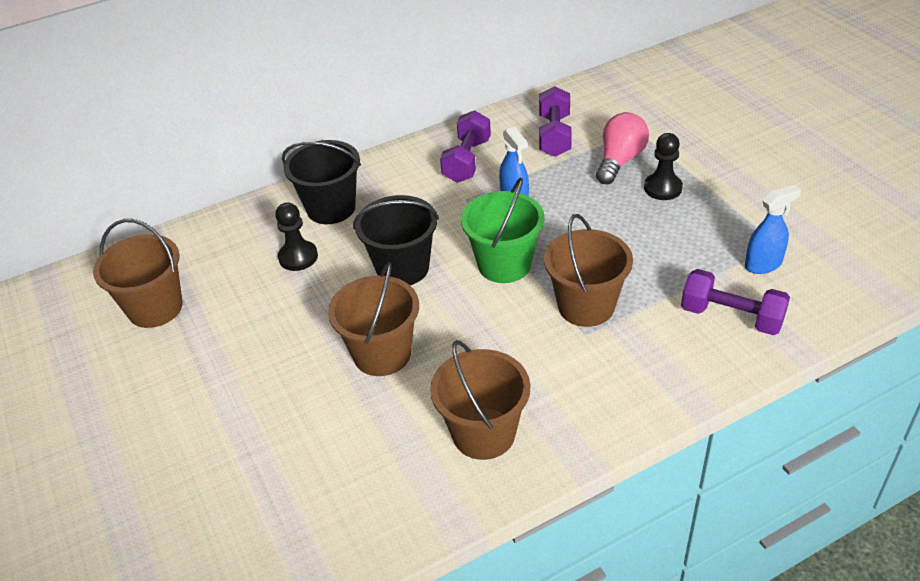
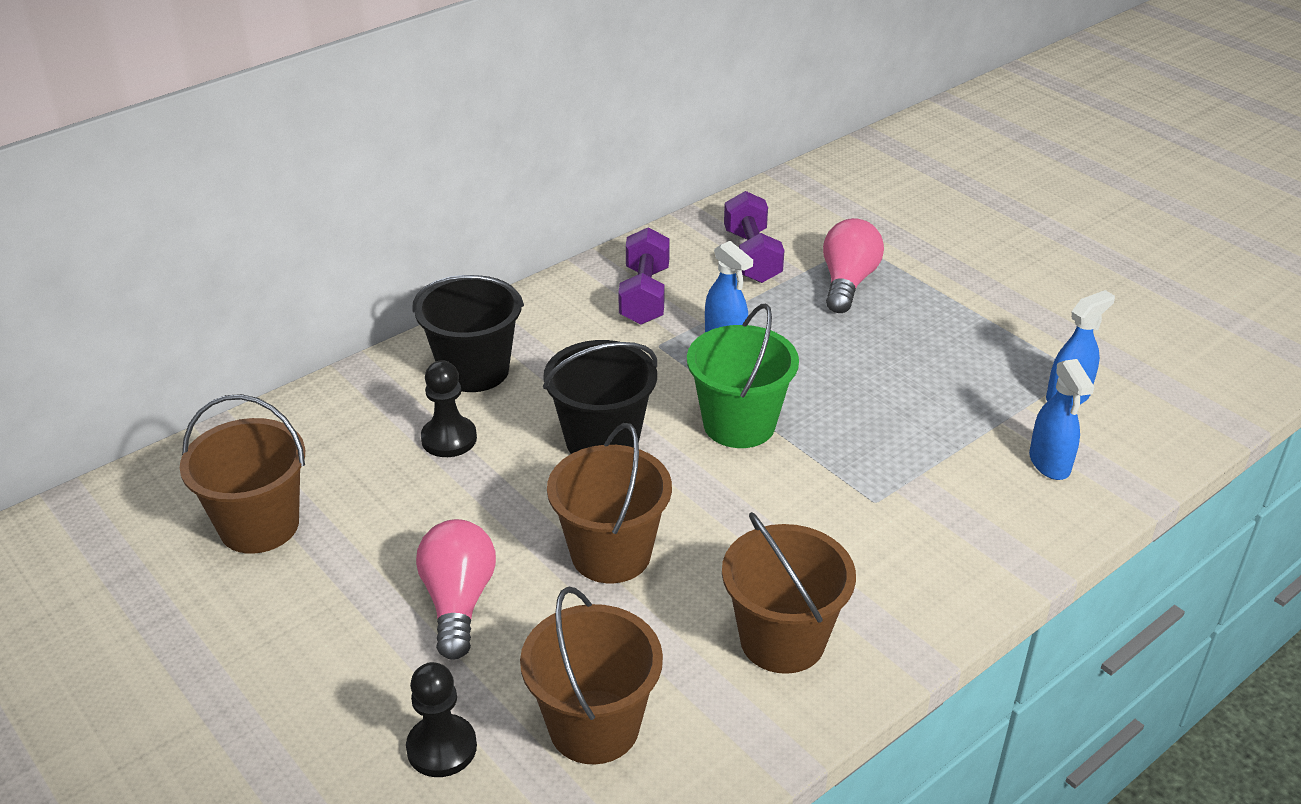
camera: 15 degrees left, 5 degrees down
brown bucket [544,214,633,327] -> brown bucket moved to [520,587,663,764]
black pawn [644,133,683,200] -> black pawn moved to [406,662,477,777]
purple dumbbell [681,269,790,335] -> blue spray bottle [1029,359,1094,480]
none -> pink light bulb [416,519,496,660]

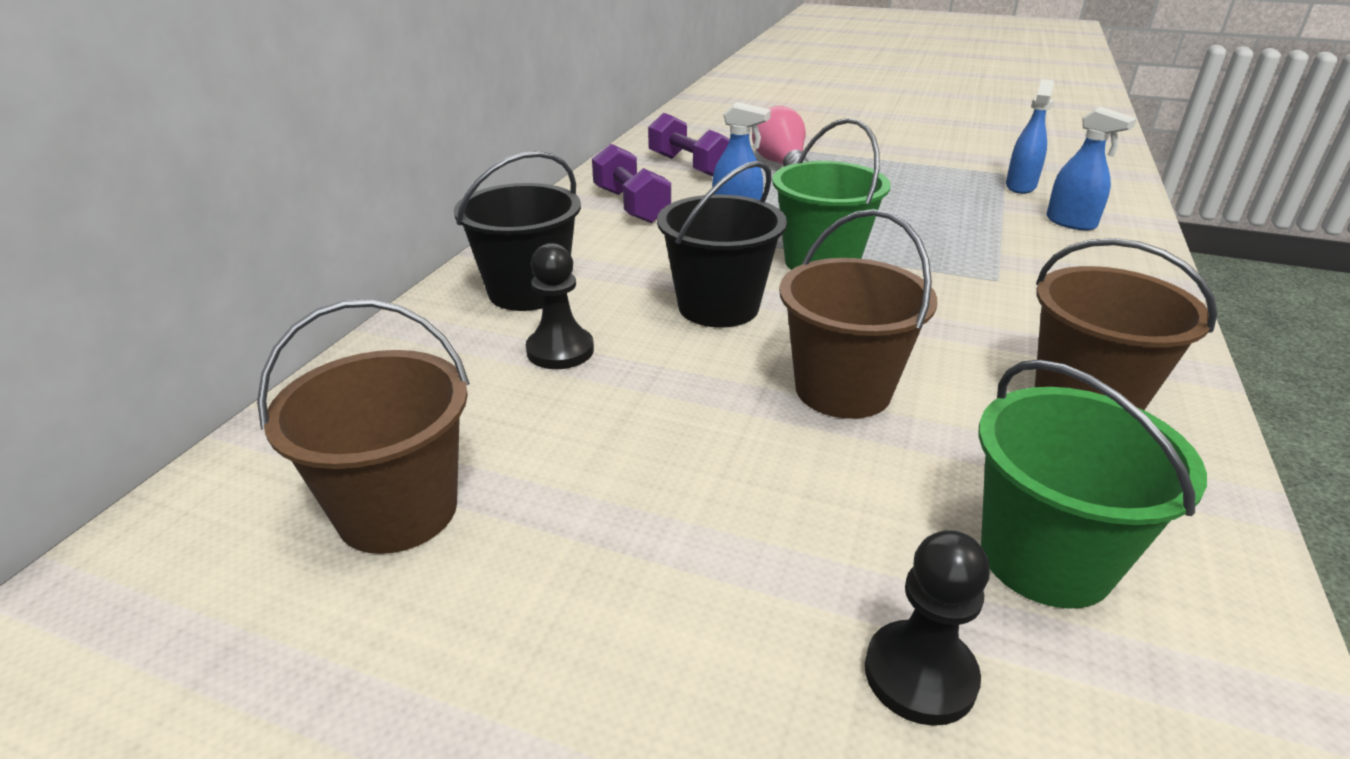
camera: 30 degrees left, 5 degrees down
pink light bulb [416,519,496,660] -> none
brown bucket [520,587,663,764] -> green bucket [979,360,1207,609]

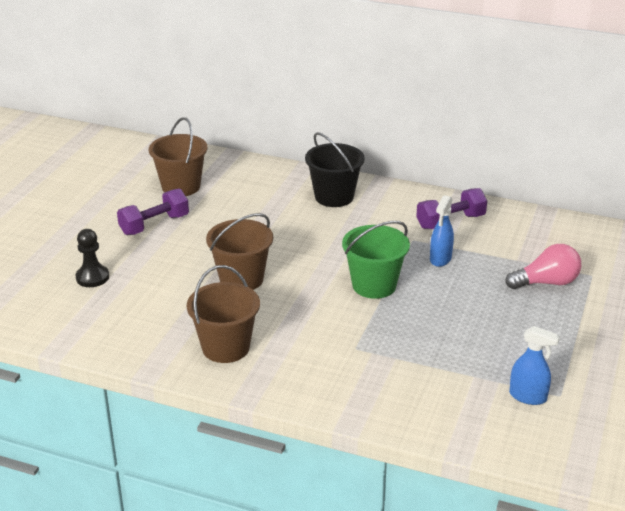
camera: 90 degrees right, 0 degrees up
black pawn [526,243,594,369] -> none
purple dumbbell [648,113,730,177] -> purple dumbbell moved to [117,188,189,235]
black bucket [657,161,787,328] -> none
green bucket [979,360,1207,609] -> none
blue spray bottle [1046,107,1137,231] -> none

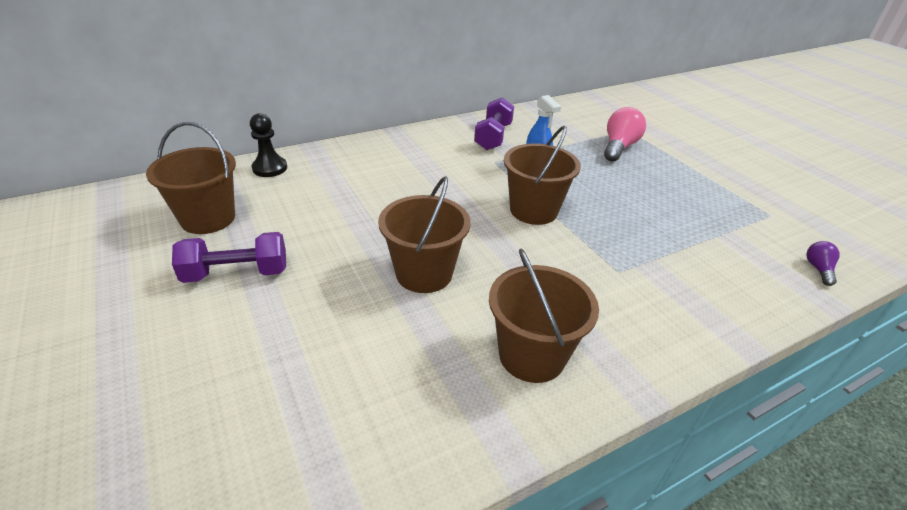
camera: 50 degrees left, 5 degrees up
black pawn [75,229,109,287] -> black pawn moved to [250,113,287,177]
purple dumbbell [117,188,189,235] -> purple dumbbell turned 75 degrees clockwise [172,232,286,283]
black bucket [305,132,365,207] -> none
green bucket [342,221,410,299] -> brown bucket [504,126,581,225]
blue spray bottle [509,326,560,405] -> none
none -> purple light bulb [806,241,840,286]

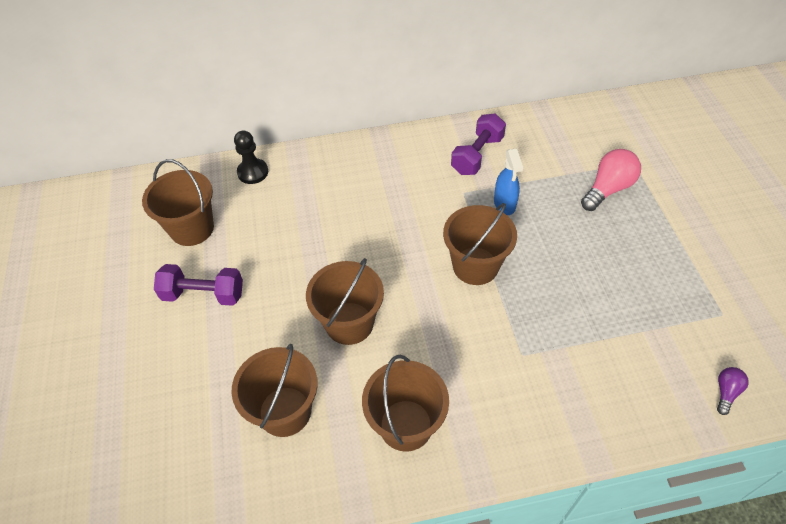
camera: 20 degrees right, 15 degrees up
none -> brown bucket [231,344,318,437]

